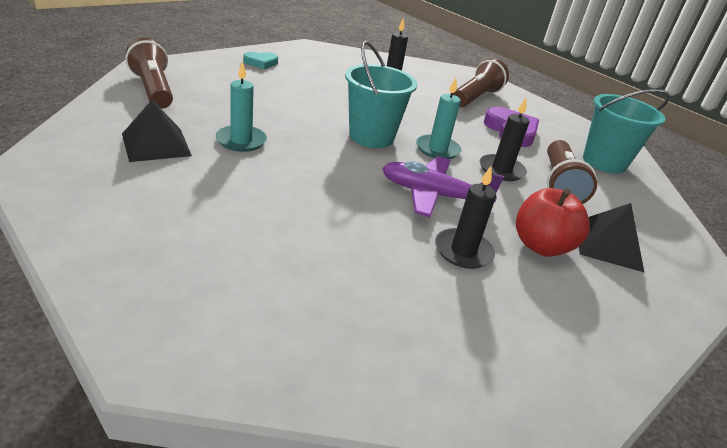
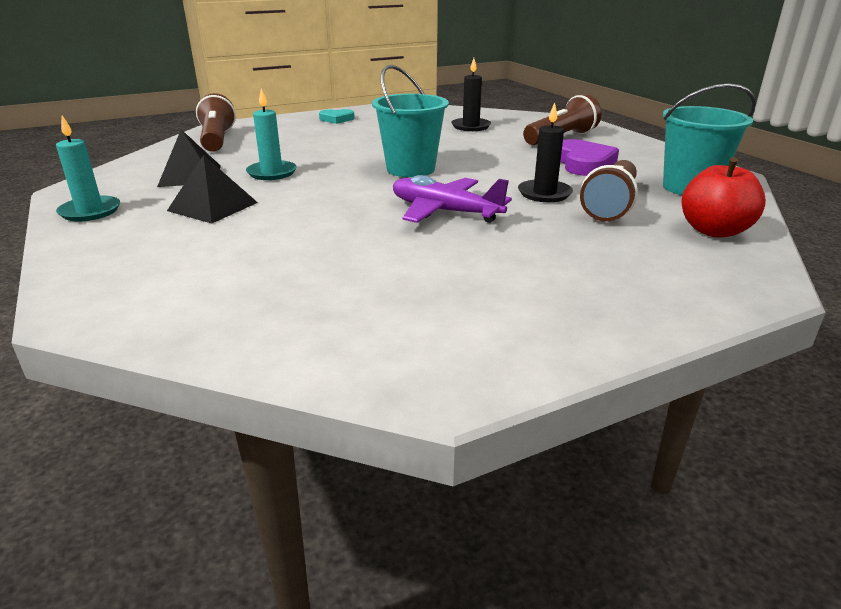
camera: 20 degrees right, 5 degrees down
turquoise candle [416,78,462,159] -> turquoise candle moved to [56,115,120,221]
black candle [435,166,496,269] -> none
red apple [516,188,590,257] -> red apple moved to [682,157,766,238]
black pyramid [579,203,644,272] -> black pyramid moved to [167,155,258,224]

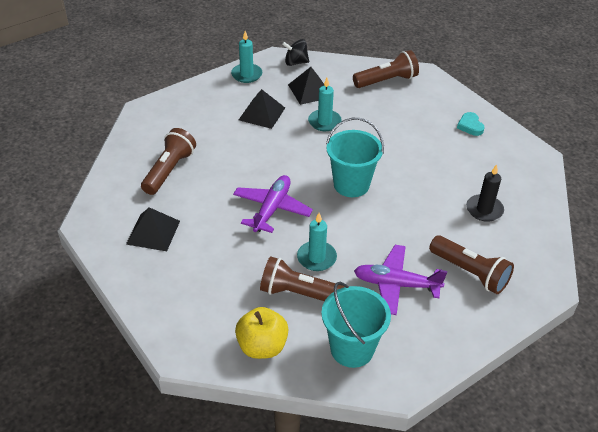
camera: 80 degrees right, 15 degrees up
black candle [518,103,573,202] -> turquoise candle [297,213,337,271]
purple heart [560,139,619,176] -> purple plane [354,245,447,315]
red apple [682,157,766,238] -> yellow apple [235,307,289,359]
none -> black pyramid [126,207,180,251]
none -> brown flashlight [141,128,196,195]
none -> black spinning top [282,39,309,66]

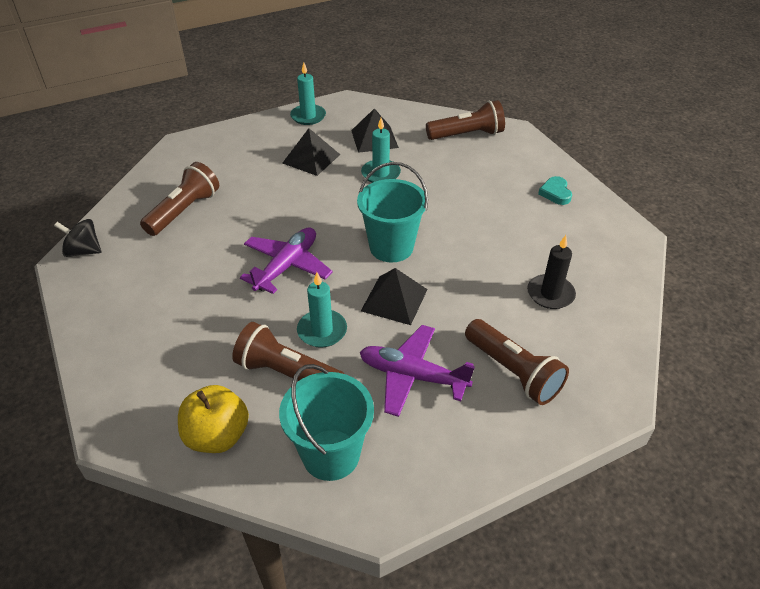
camera: 10 degrees right, 0 degrees up
black pyramid [126,207,180,251] -> black pyramid moved to [361,268,428,325]
black spinning top [282,39,309,66] -> black spinning top moved to [54,219,101,257]

